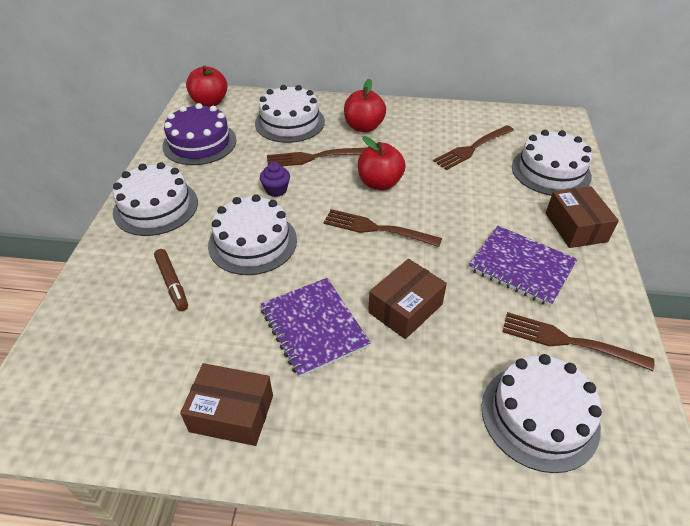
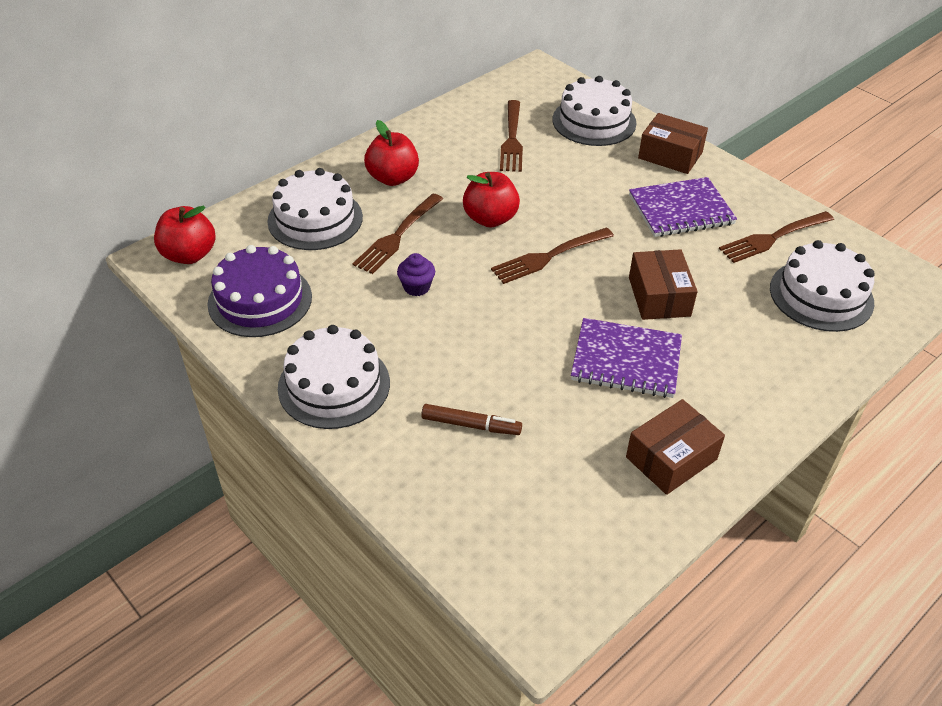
camera: 50 degrees left, 0 degrees up
white cake [208,195,297,275] -> none

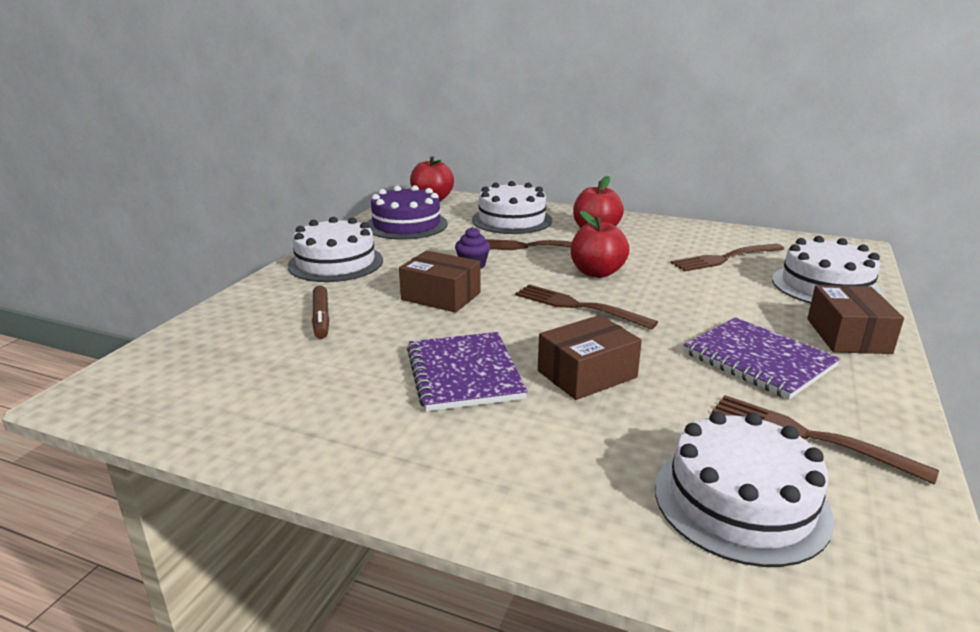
camera: 65 degrees right, 20 degrees down
brown box [626,399,725,495] -> brown box moved to [399,250,481,313]

